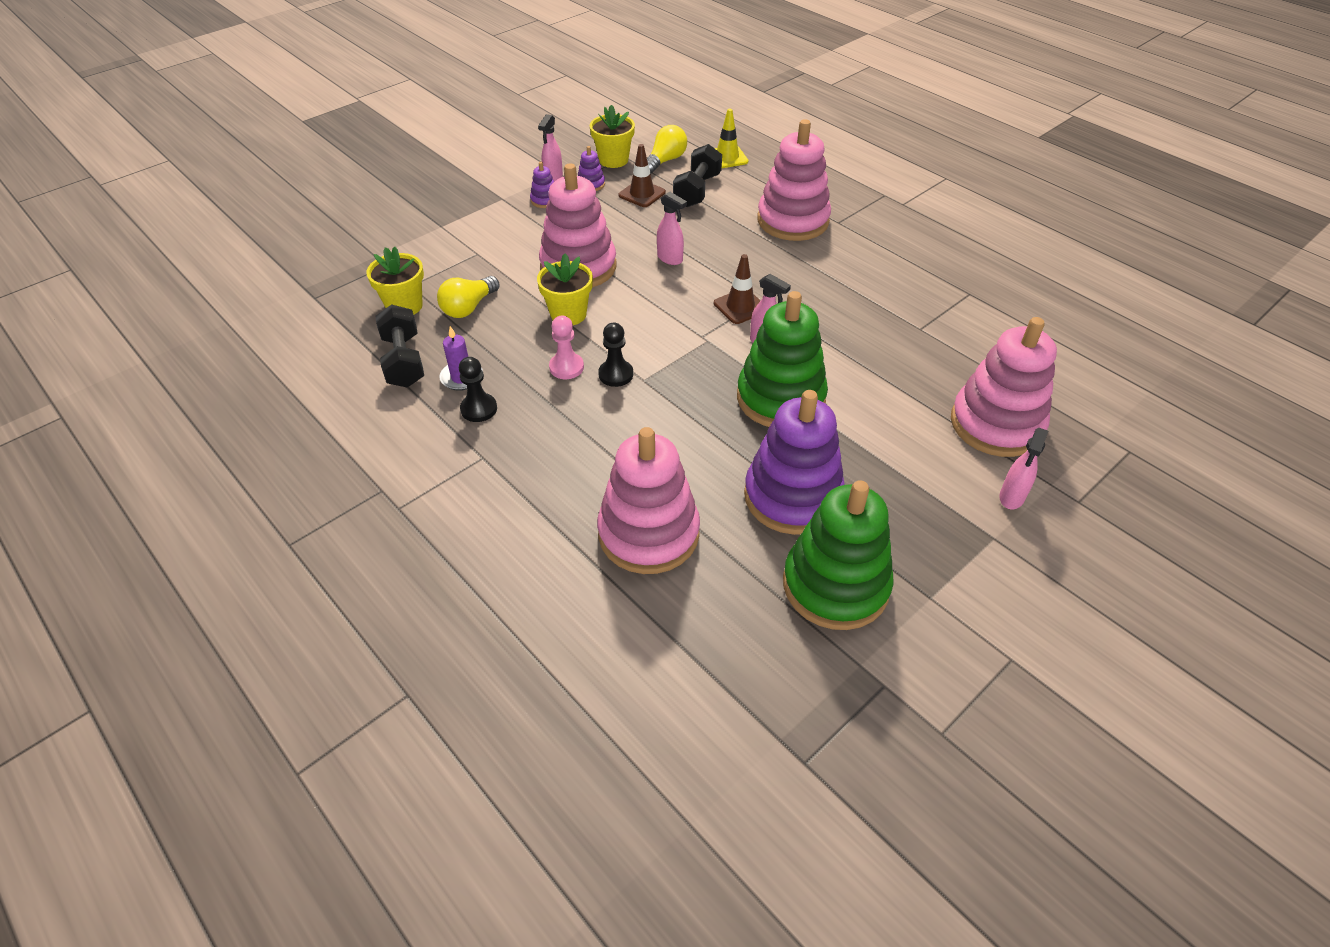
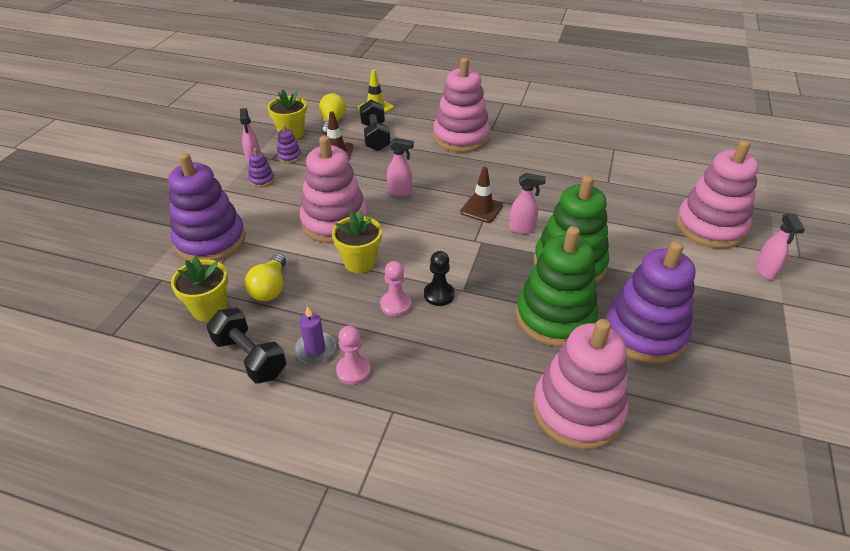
camera: 30 degrees left, 5 degrees down
black pawn [459,357,497,422] -> pink pawn [336,326,371,385]
green stacking toy [783,480,894,630] -> green stacking toy moved to [516,226,598,347]
none -> purple stacking toy [168,153,245,262]

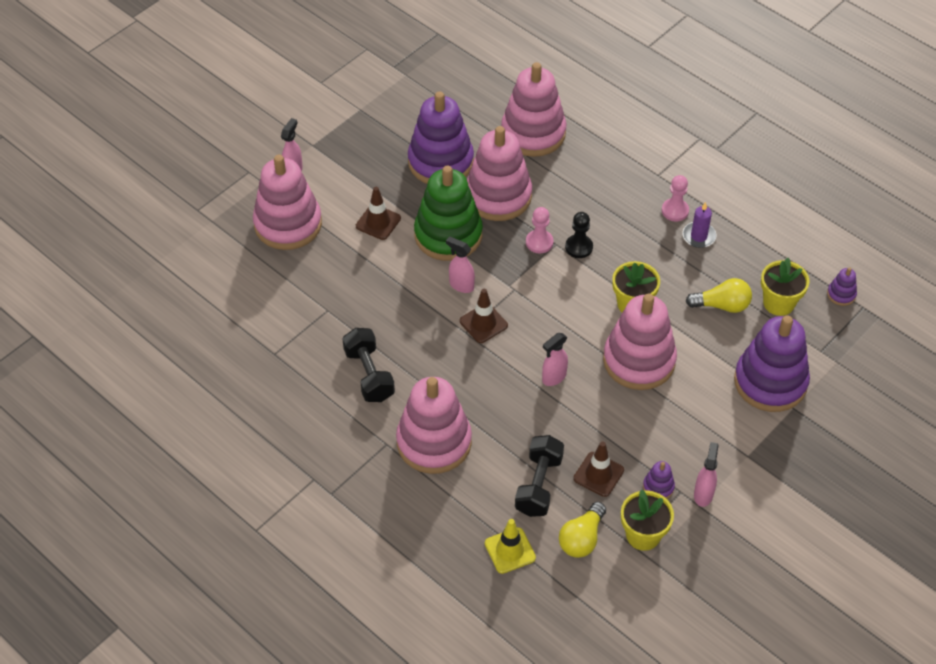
camera: 155 degrees left, 10 degrees up
black dumbbell [206,308,286,384] -> black dumbbell moved to [342,328,395,402]
yellow light bulb [245,253,286,301] -> yellow light bulb turned 60 degrees clockwise [686,278,752,313]
purple stacking toy [248,148,275,187] -> purple stacking toy moved to [827,267,857,306]
pink pawn [380,261,411,316] -> pink pawn moved to [526,207,554,253]
pink spray bottle [387,138,414,197] -> pink spray bottle turned 75 degrees counterclockwise [542,333,568,386]
green stacking toy [516,226,598,347] -> pink stacking toy [467,126,532,221]
none -> brown traffic cone [356,187,401,240]

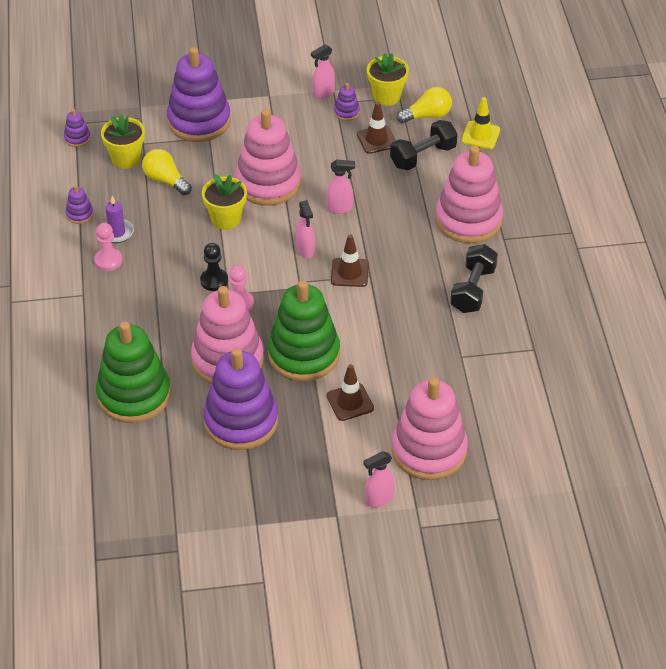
camera: 140 degrees left, 5 degrees down
pink spray bottle [446,236,475,293] -> pink spray bottle moved to [296,200,315,258]
pink stacking toy [501,62,566,157] -> green stacking toy [96,321,171,423]
none -> purple stacking toy [66,185,94,224]

